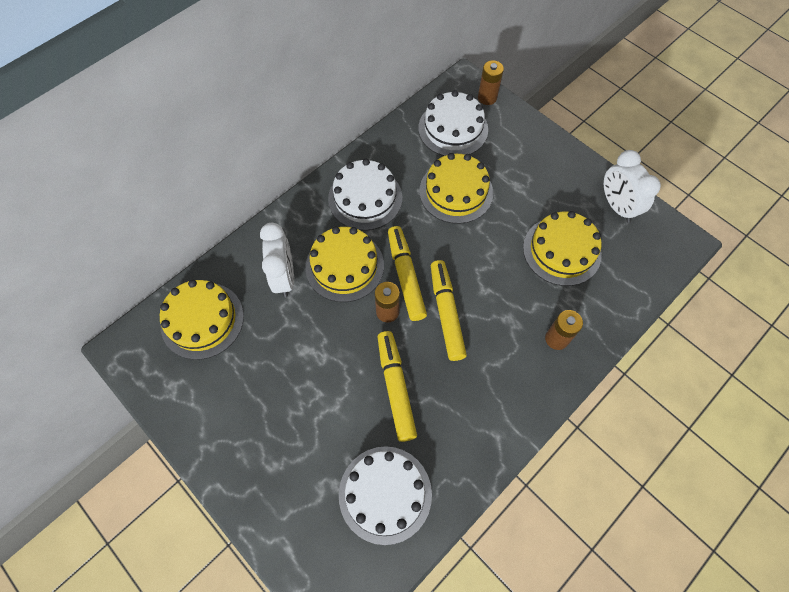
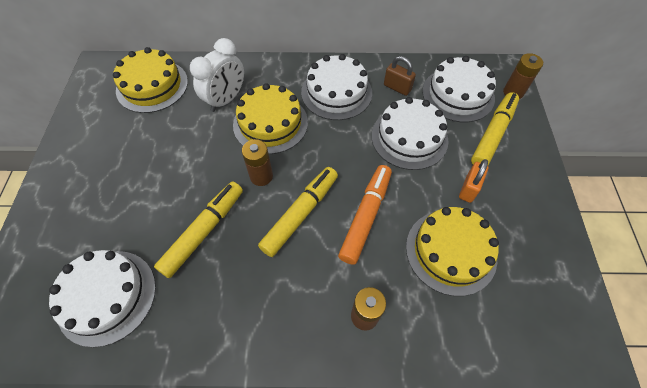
camera: 45 degrees right, 5 degrees down
yellow marker [388,226,427,321] -> yellow marker moved to [471,92,519,166]
yellow cake [419,153,493,224] -> white cake [372,97,449,170]
white clock [604,150,661,222] -> none
none -> orange marker [338,165,392,265]
none -> brown padlock [384,56,416,96]
none -> orange padlock [459,159,488,203]

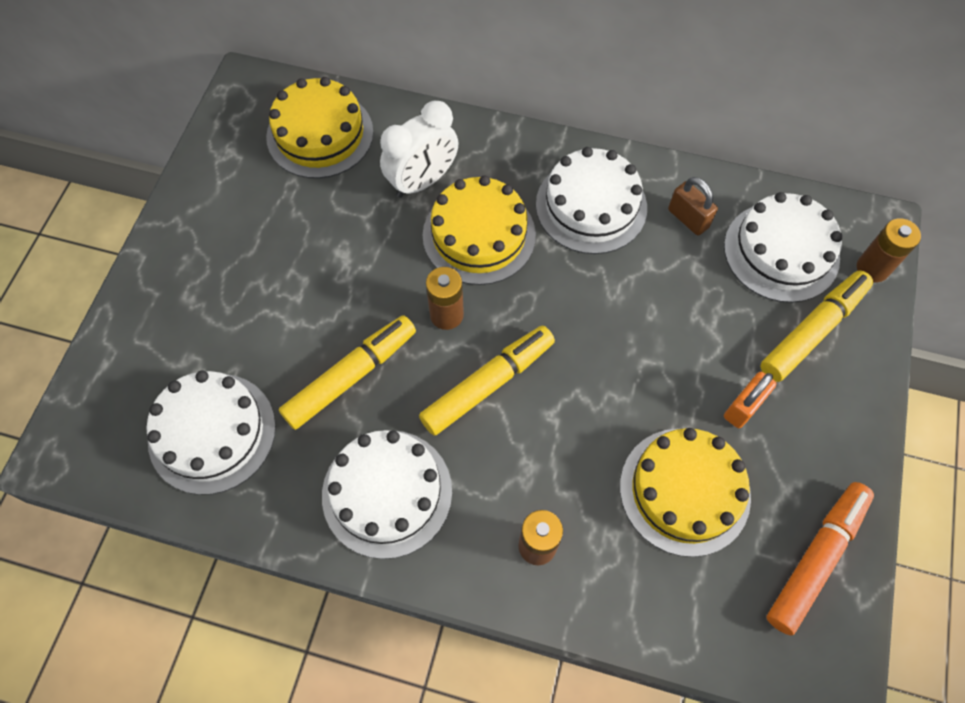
camera: 15 degrees right, 5 degrees up
orange marker [338,165,392,265] -> orange marker moved to [766,482,874,635]
white cake [372,97,449,170] -> white cake moved to [322,430,452,559]

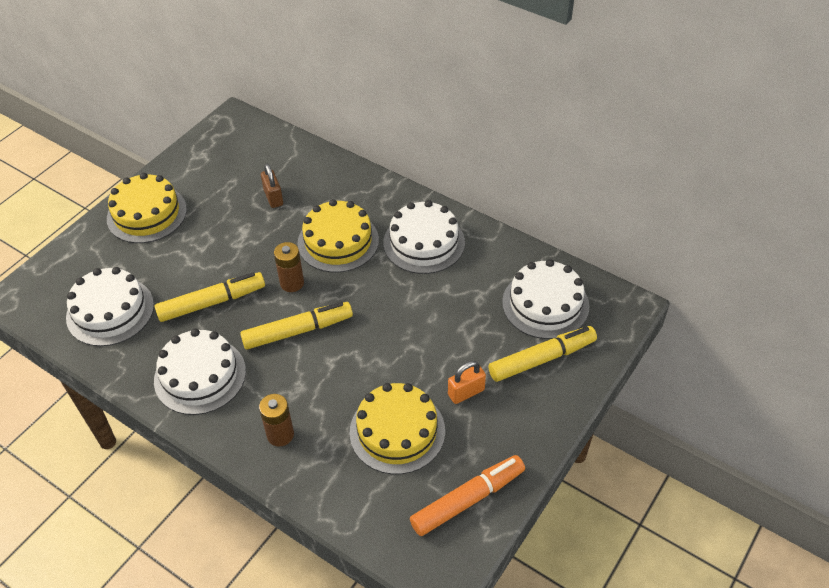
camera: 20 degrees right, 15 degrees down
yellow cake [266,77,374,179] -> yellow cake moved to [107,173,187,243]
white clock [380,101,458,198] -> none
brown padlock [668,177,718,235] -> brown padlock moved to [261,164,283,208]
brown battery [857,218,921,282] -> none

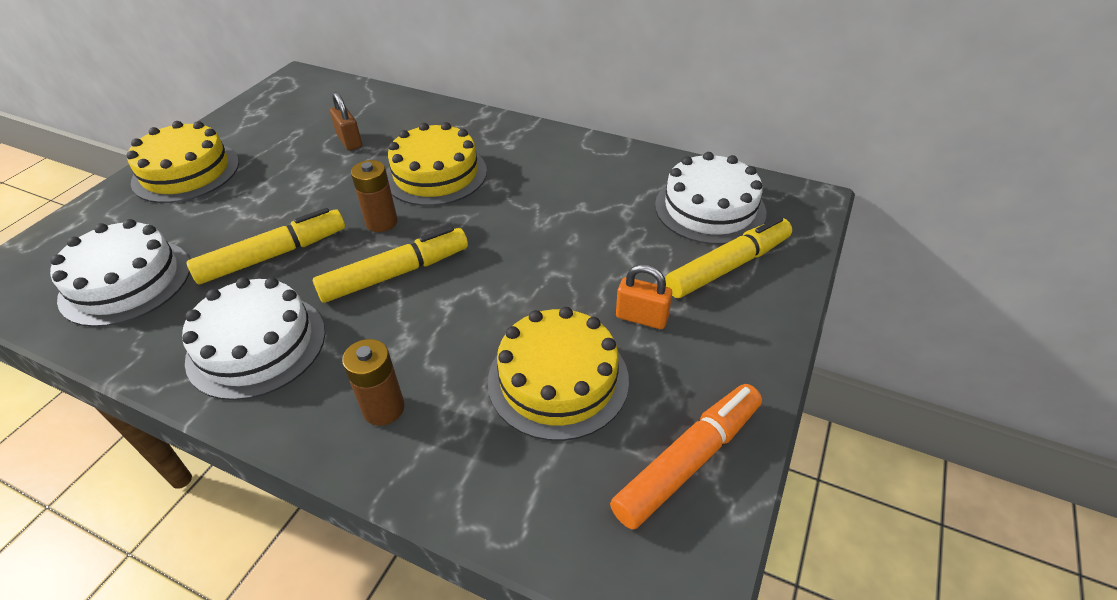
camera: 10 degrees left, 5 degrees down
white cake [383,200,465,274] -> none
orange padlock [448,361,486,404] -> orange padlock turned 60 degrees clockwise [616,264,672,329]

